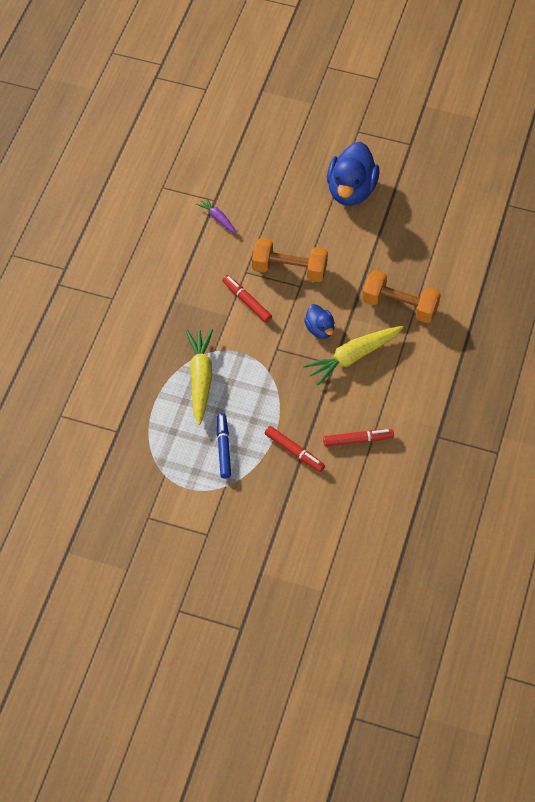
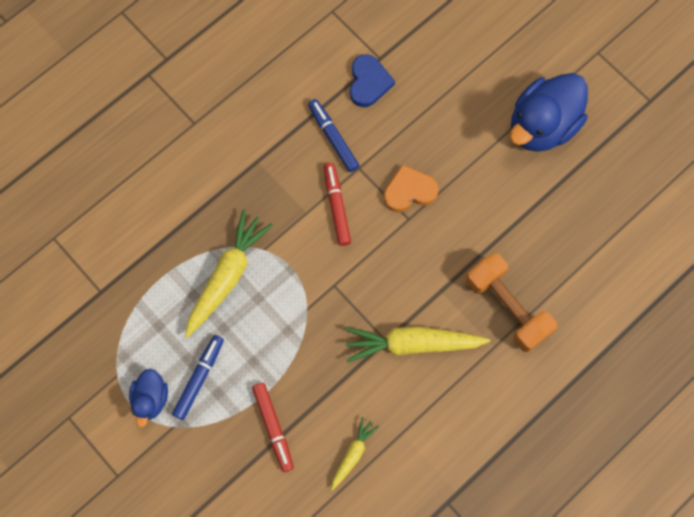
camera: 30 degrees right, 15 degrees up
purple carrot [196,197,237,234] -> blue heart [350,54,395,107]
orange dumbbell [252,238,328,282] -> orange heart [384,164,439,212]
blue duck [304,304,334,339] -> blue duck moved to [129,369,168,427]
red marker [323,429,394,447] -> yellow carrot [331,417,379,490]
none -> blue marker [308,99,359,172]

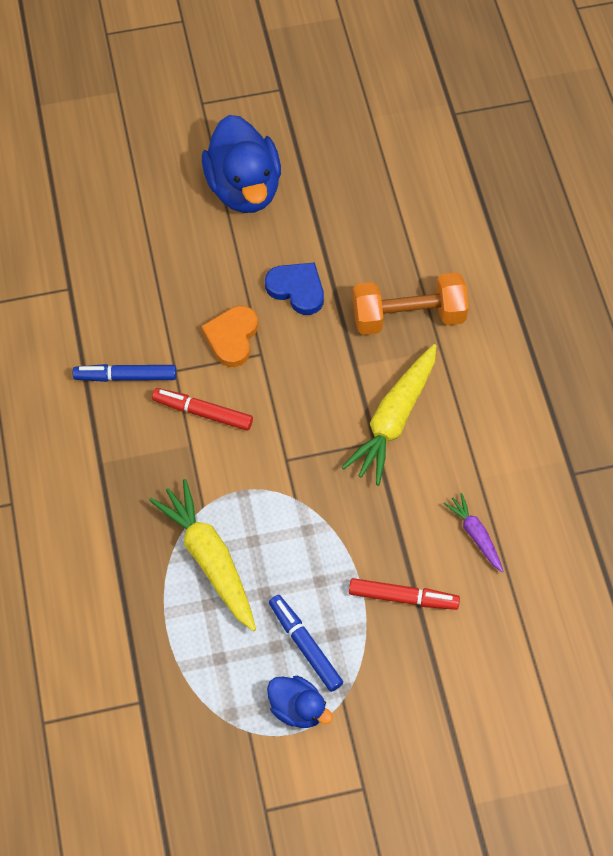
camera: 60 degrees left, 10 degrees down
yellow carrot [331,417,379,490] -> purple carrot [443,493,503,572]
blue heart [350,54,395,107] -> blue heart moved to [265,262,324,315]

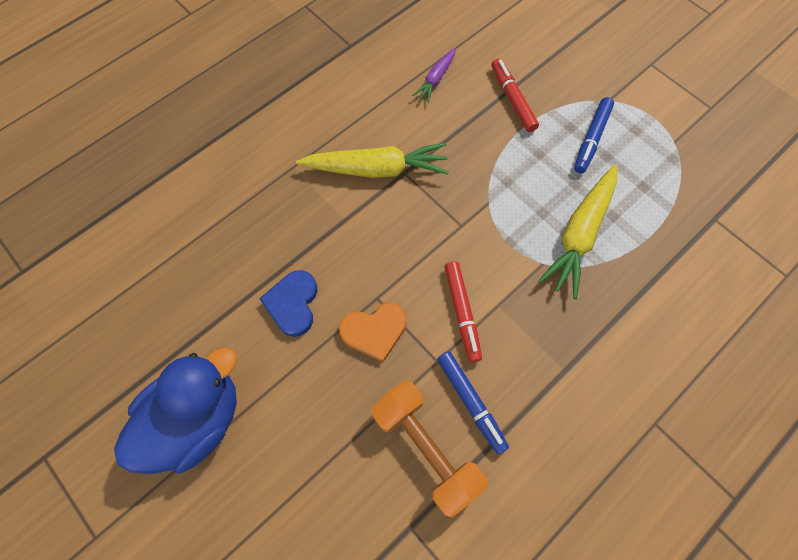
camera: 120 degrees left, 5 degrees up
blue duck [267,676,333,728] -> none
orange dumbbell [353,273,469,335] -> orange dumbbell moved to [371,380,488,517]

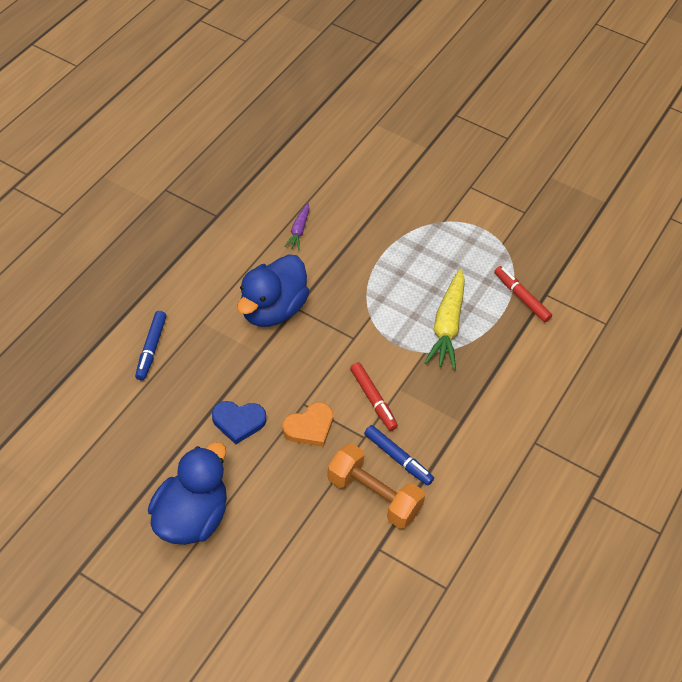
camera: 20 degrees left, 15 degrees down
blue heart [259,270,318,337] -> blue heart turned 75 degrees counterclockwise [212,401,266,444]
yellow carrot [296,143,449,178] -> blue duck [237,254,309,327]
red marker [491,58,539,132] -> red marker moved to [494,266,552,322]
blue marker [574,97,614,173] -> blue marker moved to [135,311,167,380]

